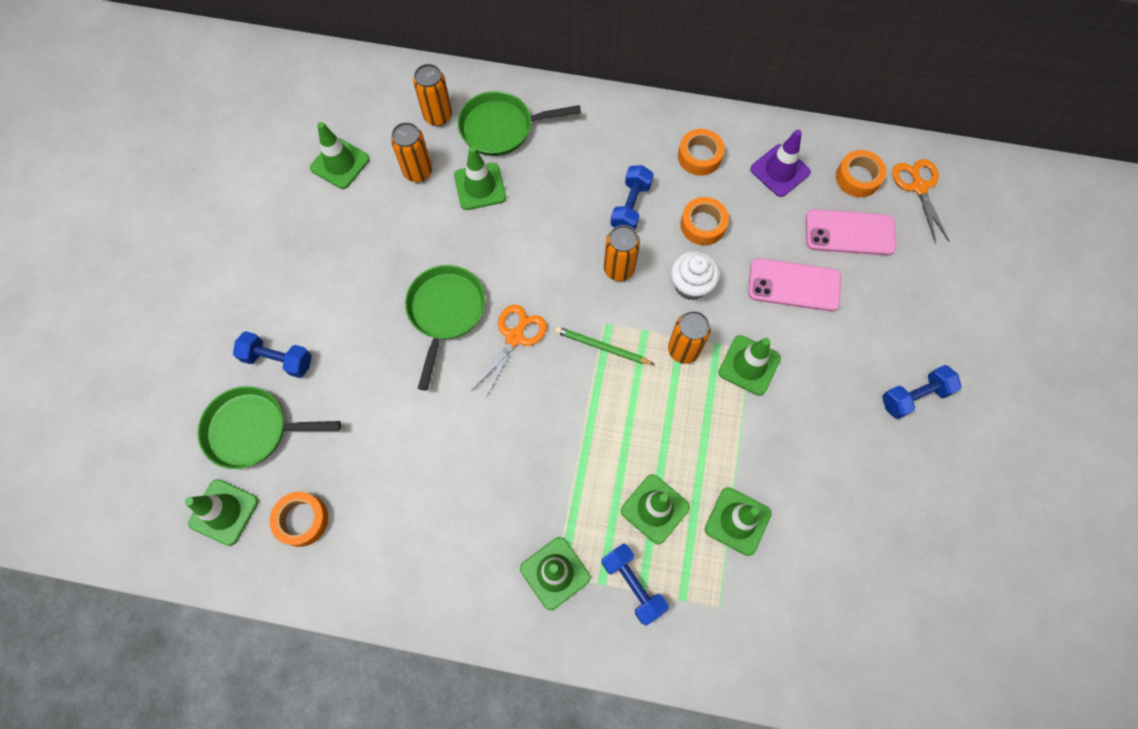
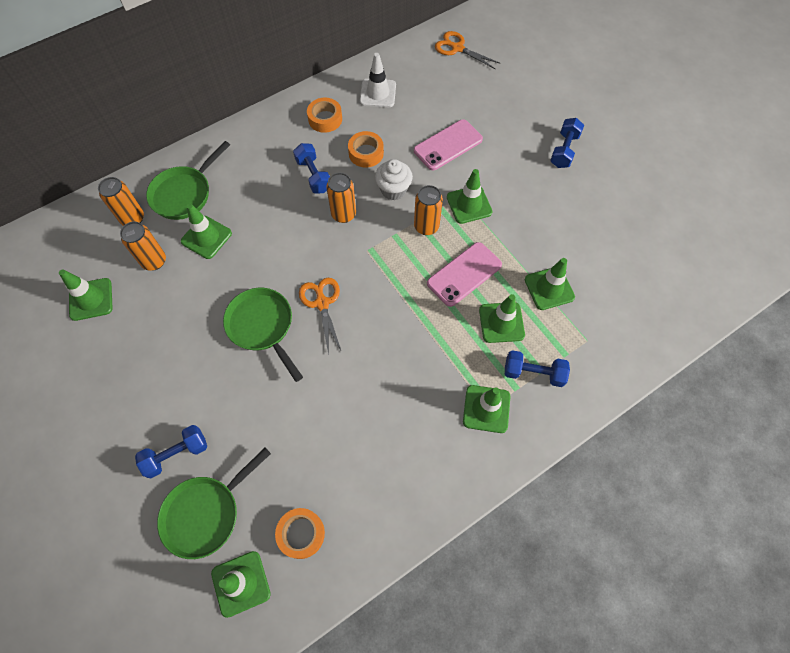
camera: 45 degrees left, 5 degrees down
green pencil [555,326,655,365] -> none
purple traffic cone [750,130,811,197] -> white traffic cone [360,53,396,107]
pink phone [806,209,896,256] -> pink phone moved to [427,242,502,307]
orange tape [836,150,886,197] -> none

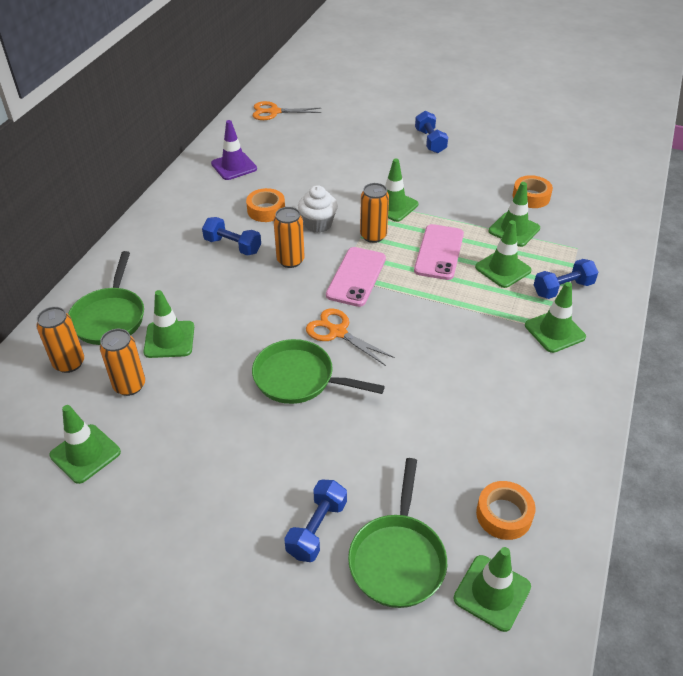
camera: 35 degrees left, 20 degrees down
orange tape [307,98,342,133] -> orange tape moved to [513,175,553,208]
white traffic cone [360,53,396,107] -> purple traffic cone [211,120,257,180]
pink phone [414,119,483,170] -> pink phone moved to [326,247,386,307]

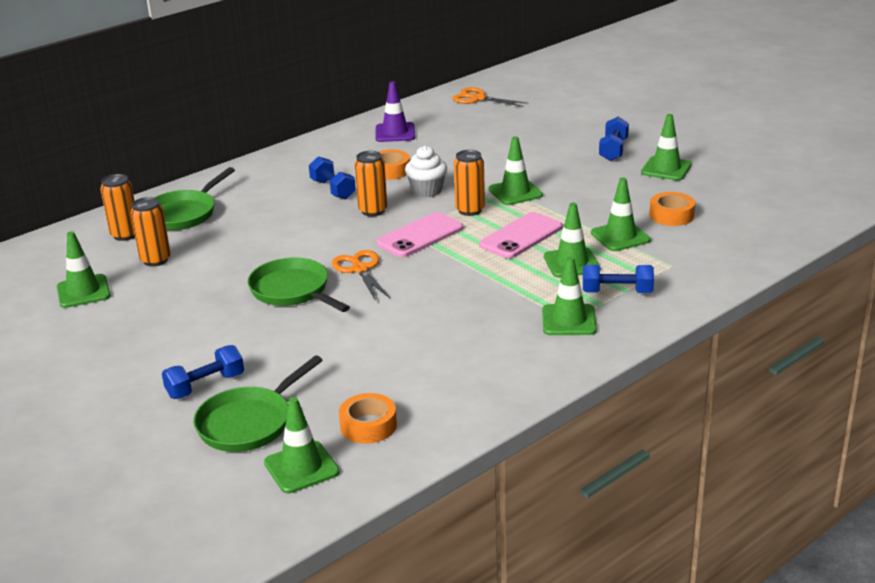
camera: 30 degrees right, 15 degrees down
green traffic cone [143,290,194,358] -> green traffic cone moved to [641,114,692,181]

